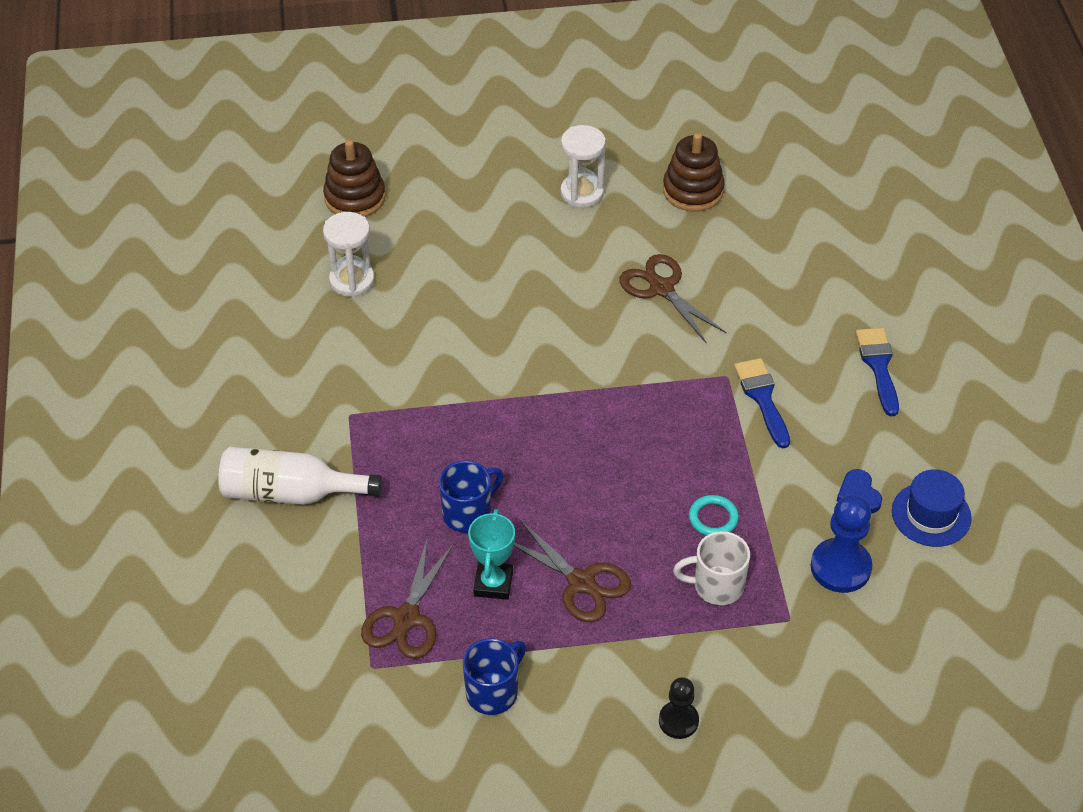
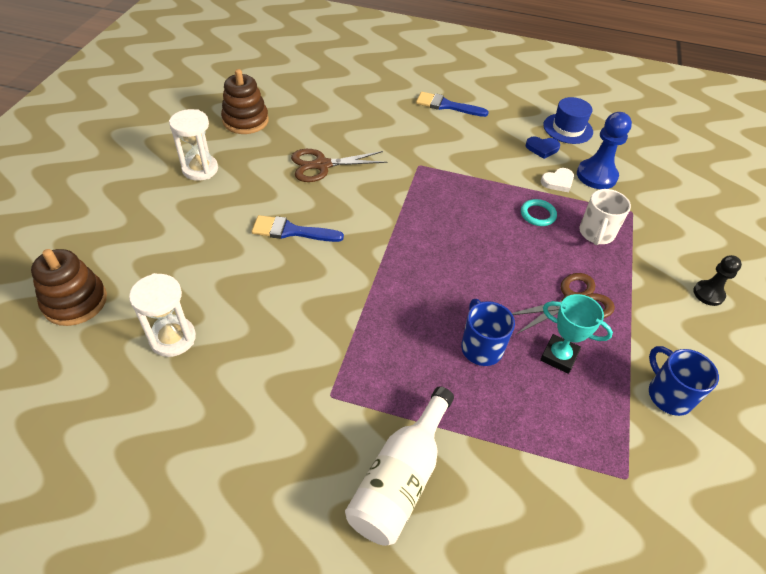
camera: 70 degrees left, 0 degrees up
brown scissors [361,537,454,659] -> none
blue brush [734,358,790,448] -> blue brush moved to [252,215,344,242]
none -> white heart [541,168,574,192]

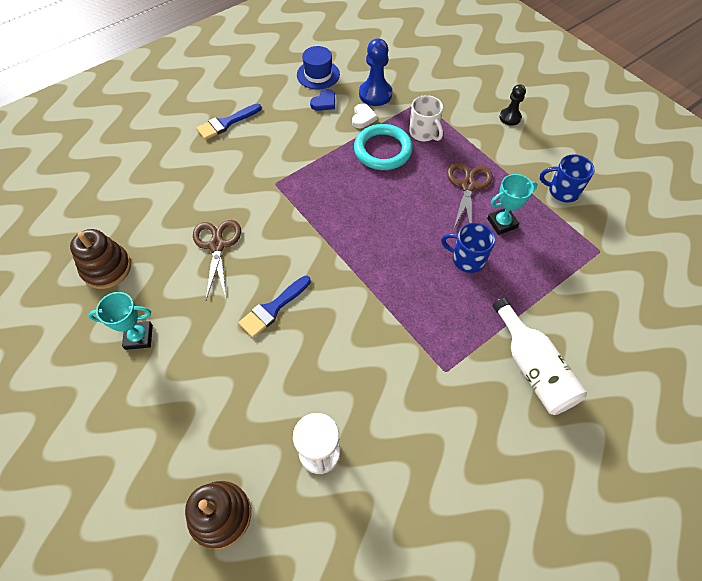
camera: 50 degrees left, 10 degrees up
white hourglass [169,109,218,181] -> turquoise trophy [88,292,153,350]
brown scissors [291,149,387,182] -> brown scissors turned 150 degrees clockwise [193,220,241,300]
turquoise ring [521,199,557,226] -> turquoise ring [354,124,413,170], size x1.94

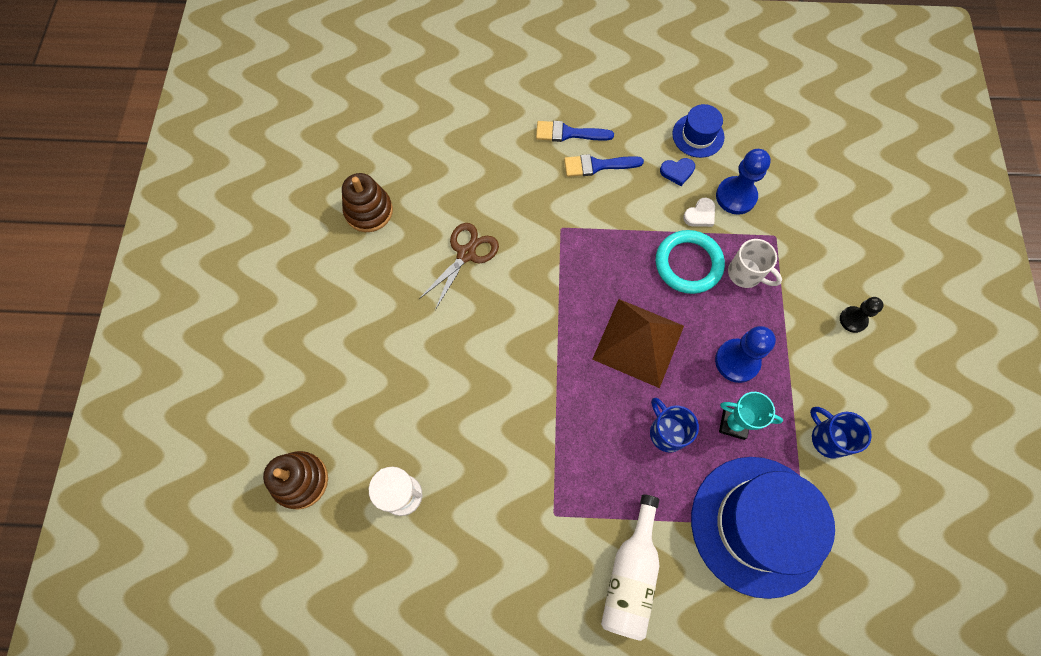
camera: 40 degrees right, 10 degrees up
turquoise trophy [88,292,153,350] -> none
blue brush [238,276,311,338] -> blue brush moved to [564,154,644,177]
white mug [409,95,443,141] -> white mug turned 60 degrees counterclockwise [728,239,782,288]
brown scissors [447,162,493,230] -> blue pawn [715,326,776,383]
none -> brown pyramid [592,299,684,388]
none -> blue hat [691,457,835,599]

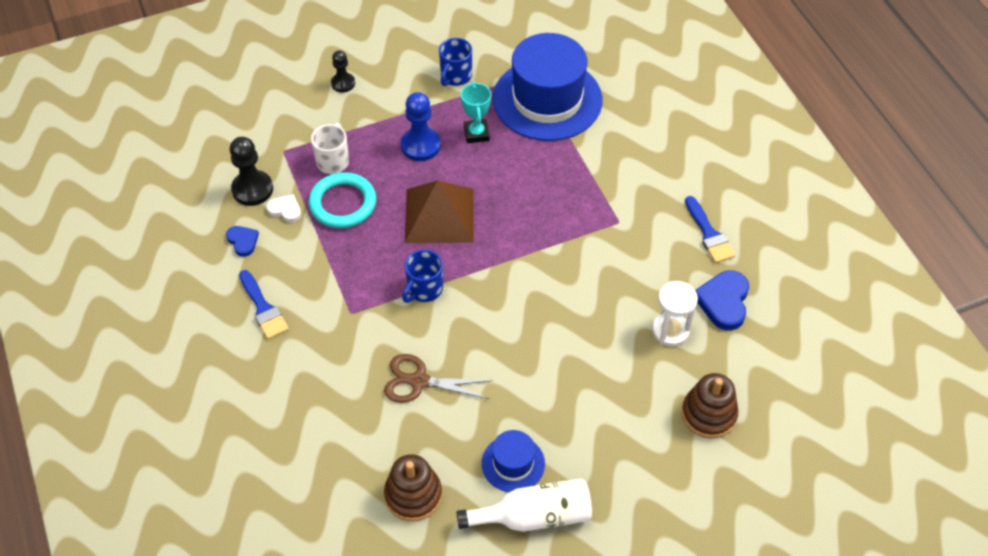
camera: 115 degrees left, 15 degrees down
blue brush [536,121,614,142] -> blue brush moved to [685,196,735,263]
white bottle [601,494,660,641] -> white bottle moved to [456,478,592,532]
blue mug [650,398,699,453] -> blue mug moved to [402,250,443,303]
blue hat [672,104,724,158] -> blue hat moved to [482,430,545,492]
blue pawn [716,149,771,215] -> black pawn [230,137,273,206]
none -> blue heart [695,271,749,330]

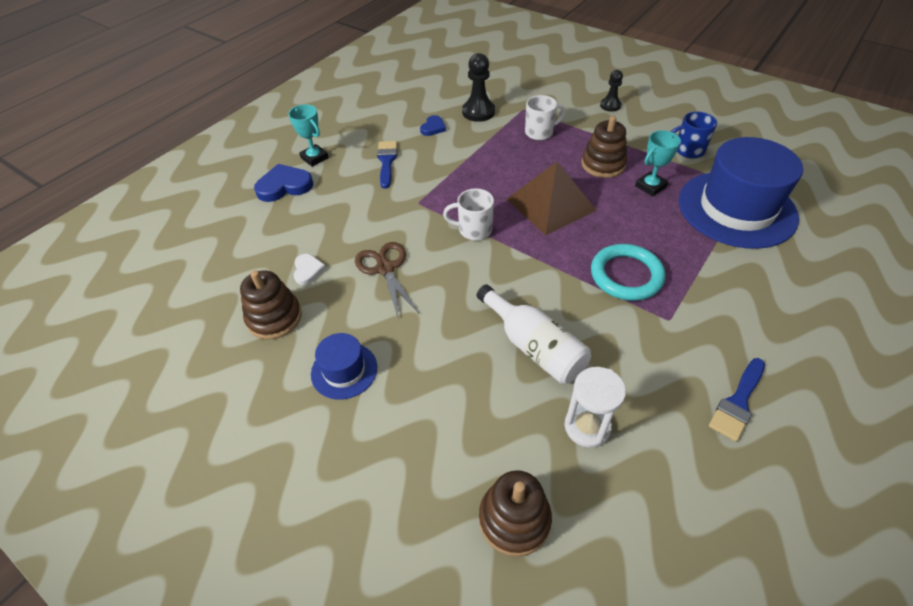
camera: 60 degrees right, 5 degrees down
blue brush [239,270,289,339] -> blue brush turned 150 degrees clockwise [377,141,397,189]
white heart [266,194,301,223] -> white heart moved to [294,254,326,285]
turquoise ring [308,172,376,228] -> turquoise ring moved to [591,244,666,301]
blue pawn [401,92,441,161] -> brown stacking toy [581,116,627,178]
blue mug [402,250,443,303] -> white mug [443,188,494,240]
white bottle [456,478,592,532] -> white bottle moved to [477,284,591,384]
blue heart [695,271,749,330] -> blue heart moved to [254,164,313,202]
none -> turquoise trophy [288,104,329,167]

